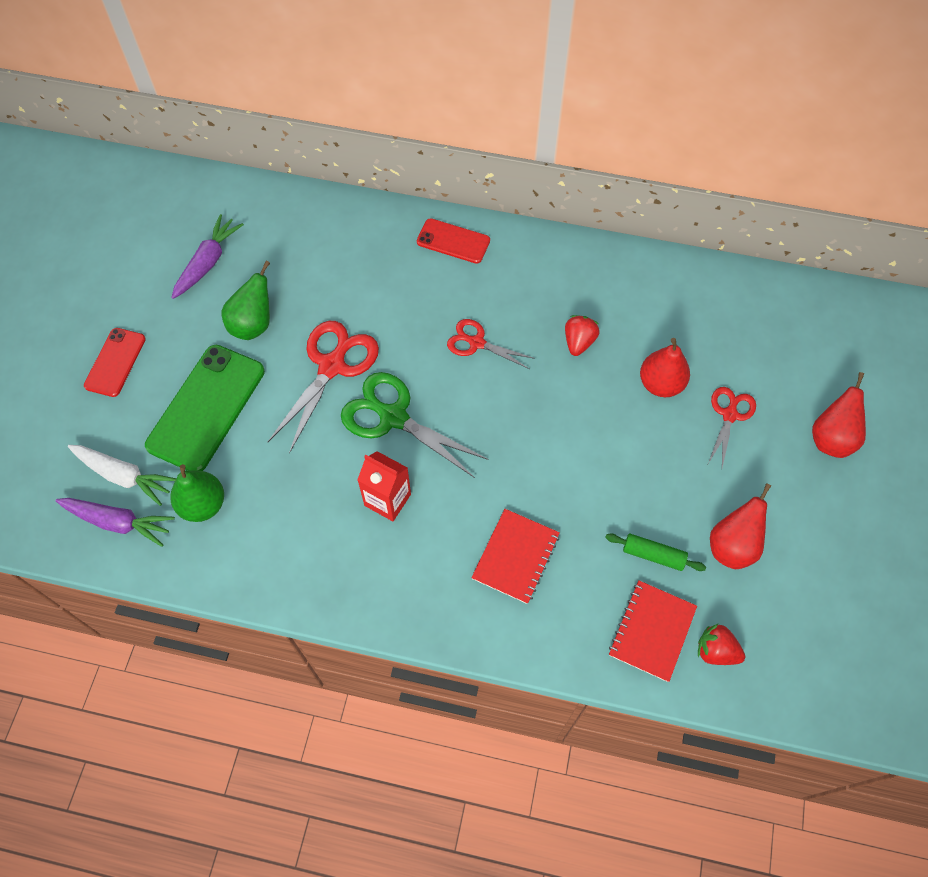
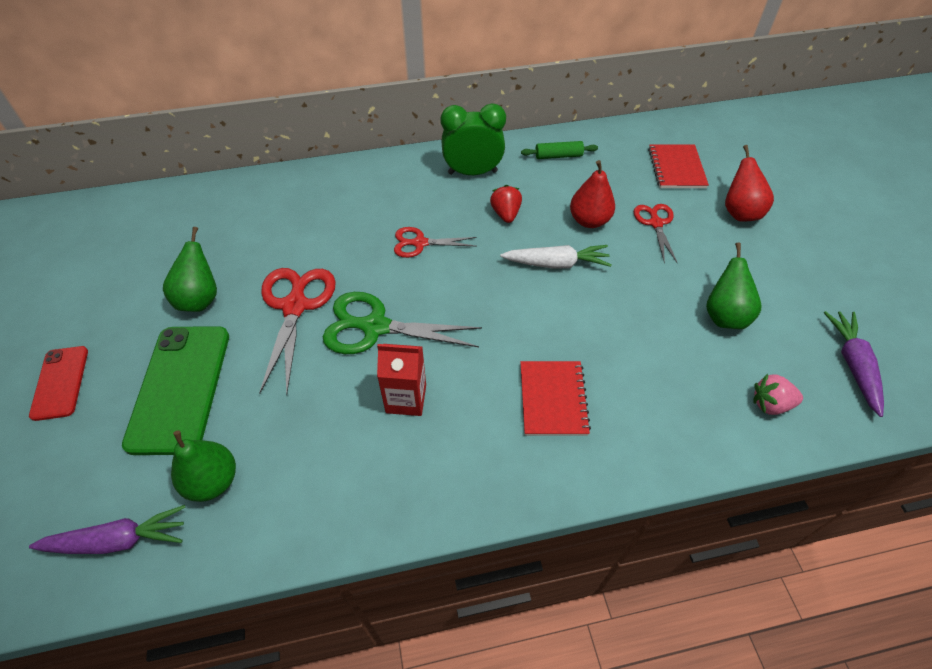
camera: 25 degrees left, 10 degrees down
white carrot [68,445,177,506] -> white carrot moved to [500,245,612,269]
purple carrot [171,214,244,299] -> purple carrot moved to [824,311,884,417]
red phone [417,218,490,264] -> none
green rolling pin [605,533,706,571] -> green rolling pin moved to [521,141,598,159]
red notebook [609,580,697,682] -> red notebook moved to [648,144,709,188]
red strawberry [698,623,745,665] -> pink strawberry [753,374,803,415]
red pear [710,483,771,569] -> green pear [706,242,762,329]
none -> green clock [441,103,506,175]

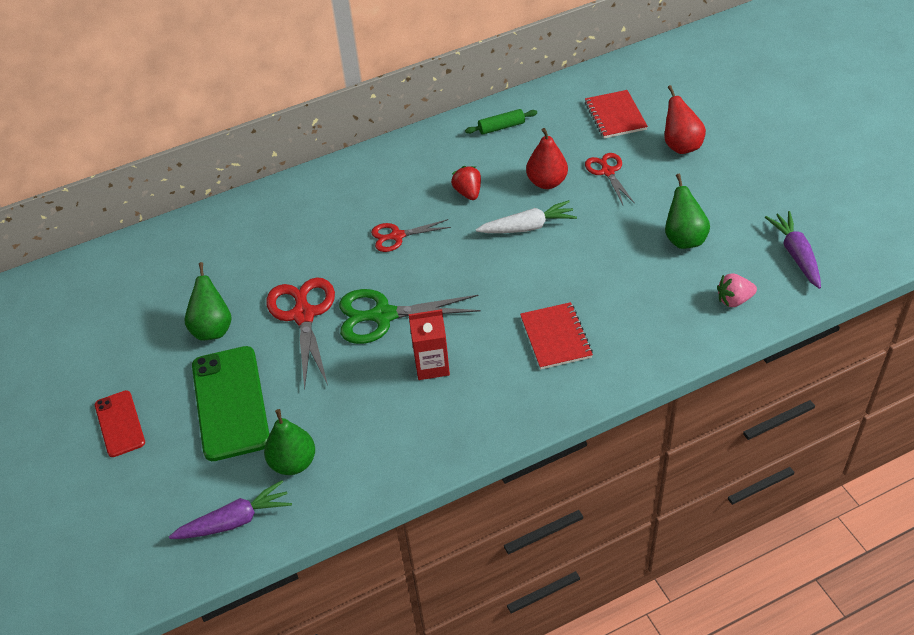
camera: 10 degrees left, 5 degrees down
green clock [441,103,506,175] -> none

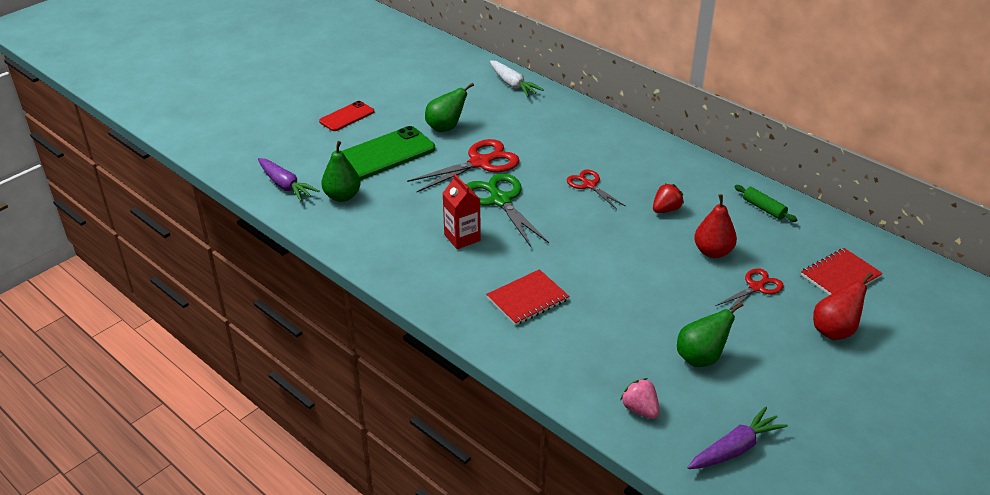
camera: 65 degrees right, 10 degrees down
white carrot [476,200,577,233] -> white carrot moved to [490,60,544,97]

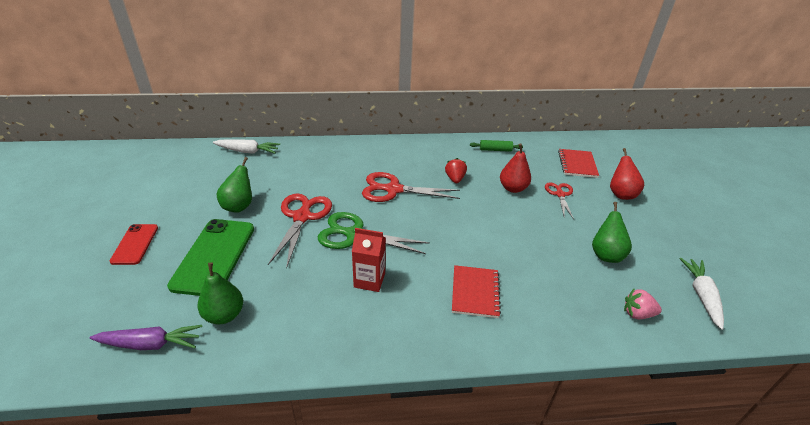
camera: 50 degrees left, 0 degrees up
red scissors [567,170,625,209] -> red scissors [362,172,460,202], size x1.68
purple carrot [687,406,788,469] -> white carrot [680,258,724,330]

